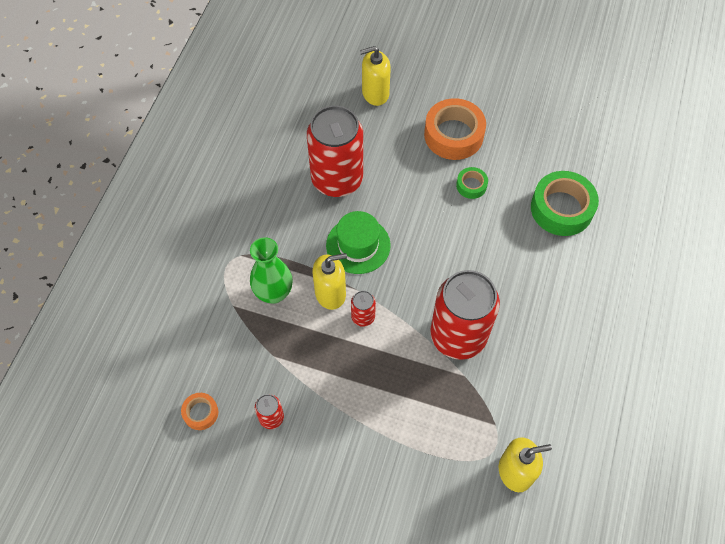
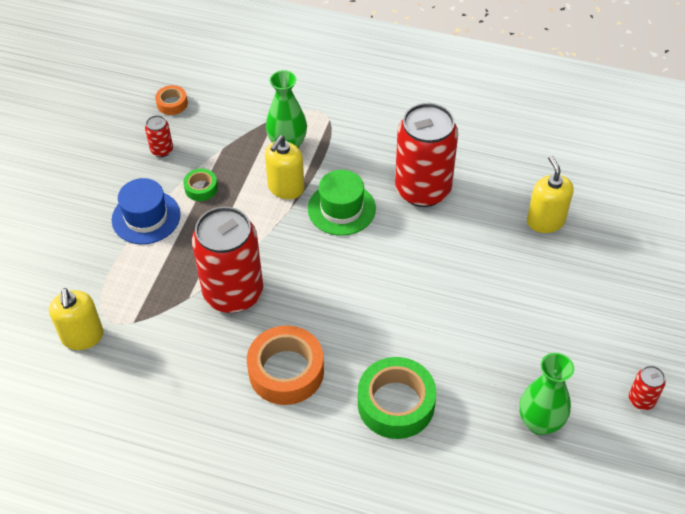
camera: 90 degrees right, 10 degrees down
yellow soap dispenser [313,253,347,310] -> yellow soap dispenser turned 45 degrees clockwise [265,135,305,199]
red can [351,291,376,327] -> red can moved to [629,366,666,410]
orange tape [424,98,486,160] -> orange tape moved to [247,326,324,405]
green tape [456,167,488,199] -> green tape moved to [183,169,218,201]
none -> blue hat [112,178,180,244]
none -> green vase [519,353,574,435]

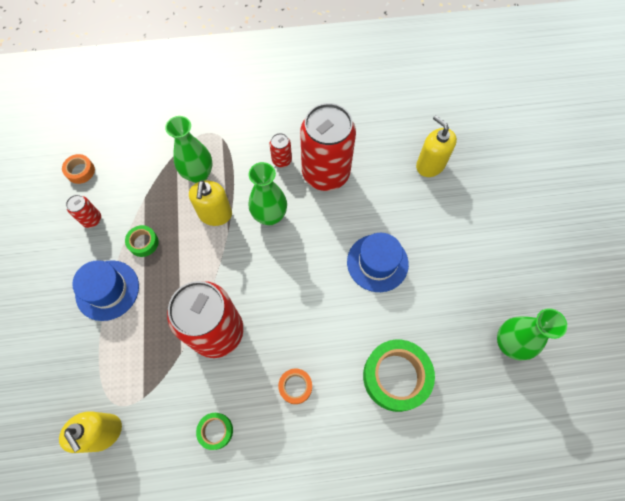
camera: 25 degrees left, 15 degrees up
orange tape [247,326,324,405] -> orange tape [278,368,312,404], size x0.50
green hat [308,170,376,236] -> green vase [248,162,287,225]
red can [629,366,666,410] -> red can moved to [270,133,292,167]
none -> green tape [196,413,233,450]
none -> blue hat [347,233,409,292]

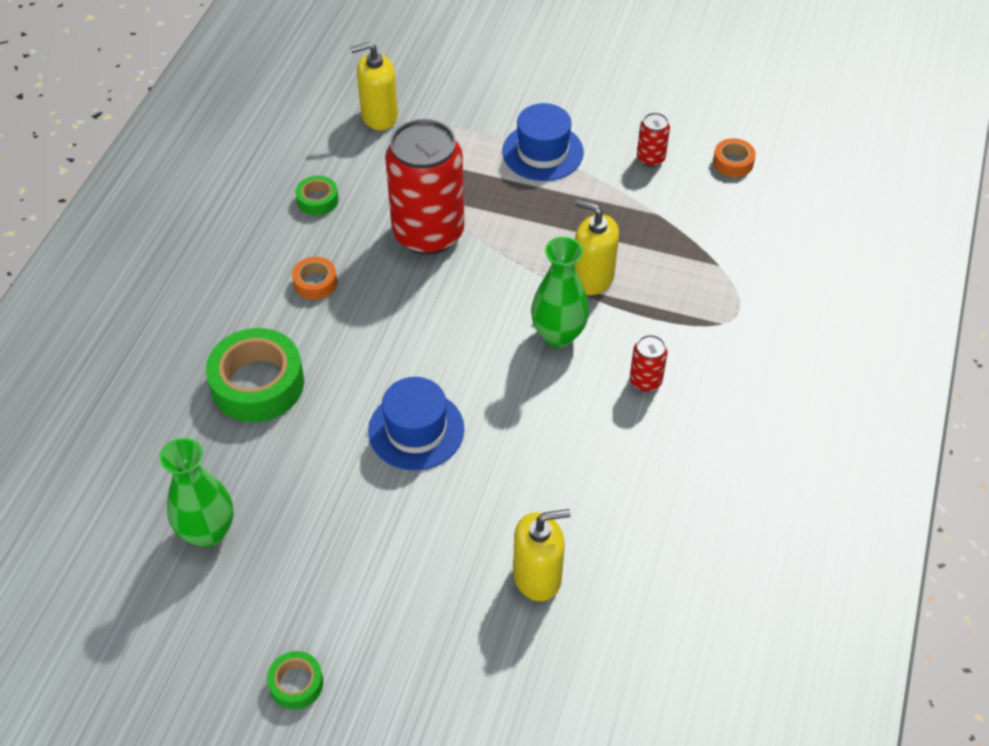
camera: 115 degrees right, 15 degrees down
green tape [125,225,159,257] -> green tape moved to [267,651,323,710]
green vase [165,116,212,183] -> none
red can [300,103,356,191] -> none

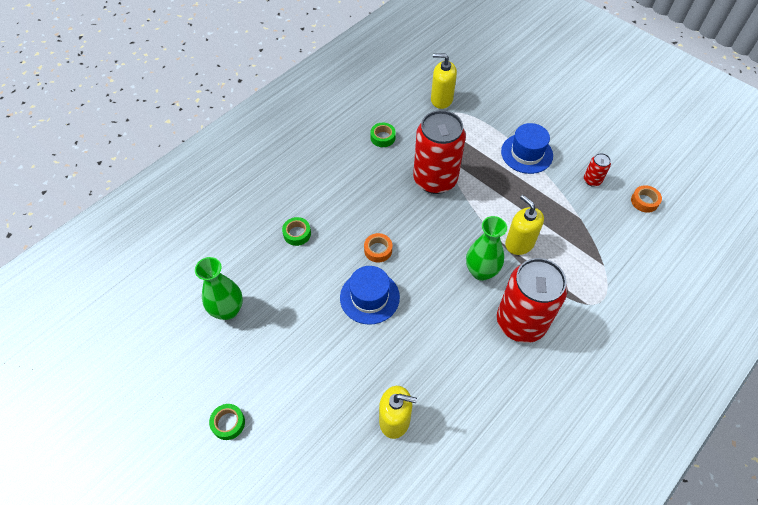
camera: 25 degrees right, 5 degrees up
green tape [206,328,304,422] -> green tape [282,217,311,246], size x0.50
orange tape [292,257,337,300] -> orange tape moved to [364,233,392,262]
red can [630,335,668,392] -> red can [497,258,567,343], size x2.37

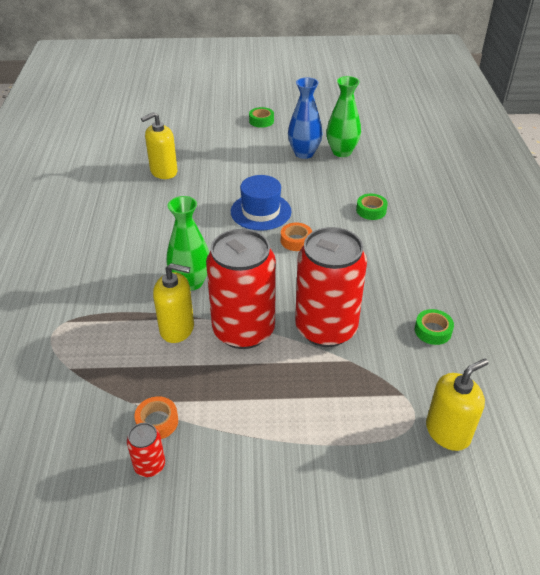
camera: 135 degrees right, 15 degrees down
red can [497,258,567,343] -> red can moved to [206,229,276,349]
blue hat [501,123,553,174] -> none
orange tape [631,185,662,213] -> orange tape moved to [134,396,178,439]
none -> blue vase [288,77,322,159]

